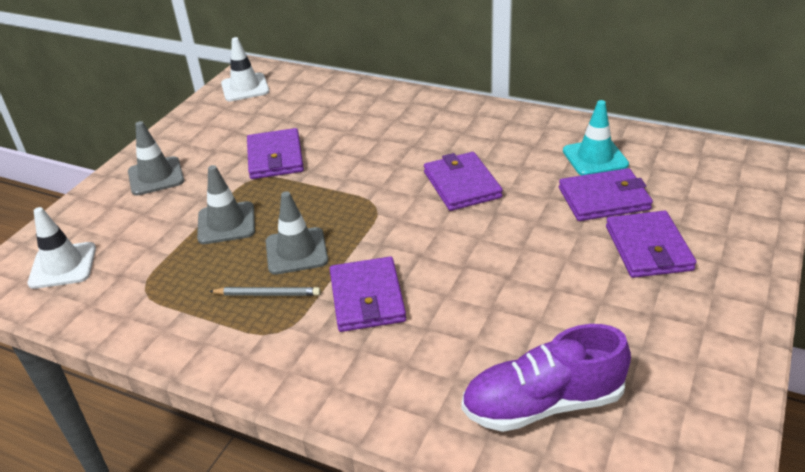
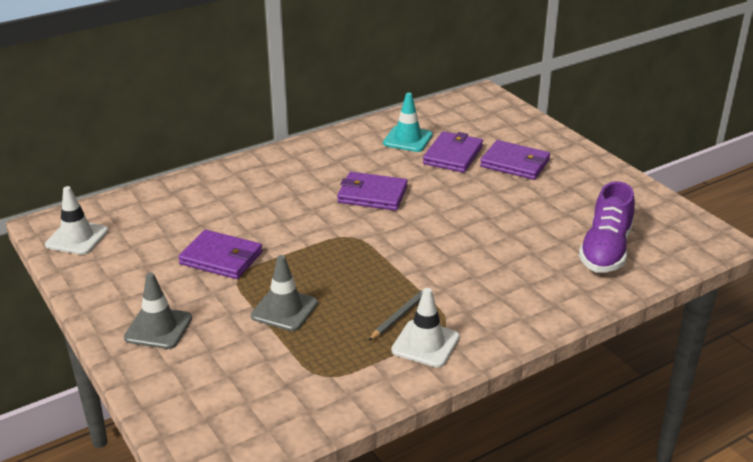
camera: 60 degrees left, 5 degrees down
white traffic cone [28,207,96,289] -> white traffic cone moved to [391,288,460,367]
grey traffic cone [266,191,328,275] -> none
purple wallet [330,257,406,332] -> none

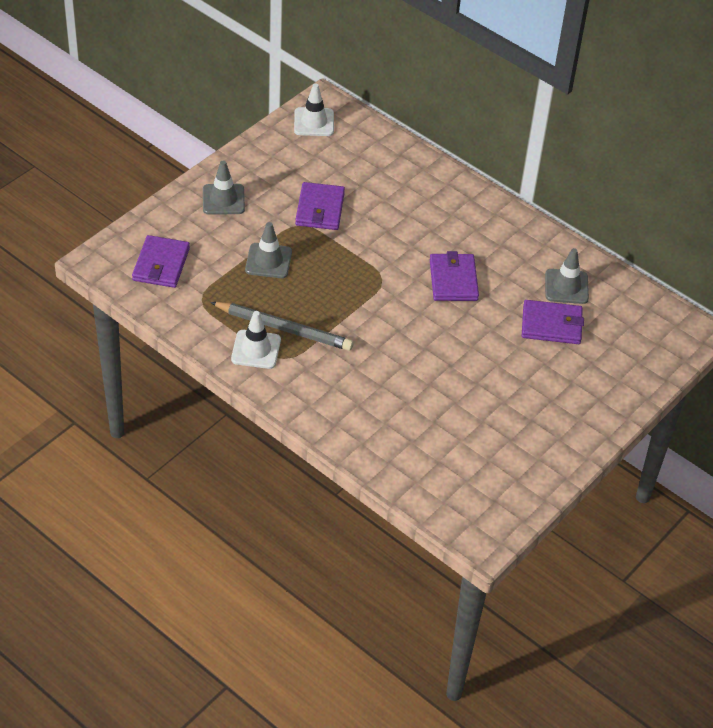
camera: 70 degrees right, 15 degrees up
grey pencil [368,288,425,341] -> grey pencil [210,302,354,351], size x1.90
turquoise traffic cone [383,93,433,152] -> grey traffic cone [545,248,589,304]
purple wallet [480,140,550,180] -> purple wallet moved to [132,235,190,288]
purple shoe [579,181,635,273] -> none

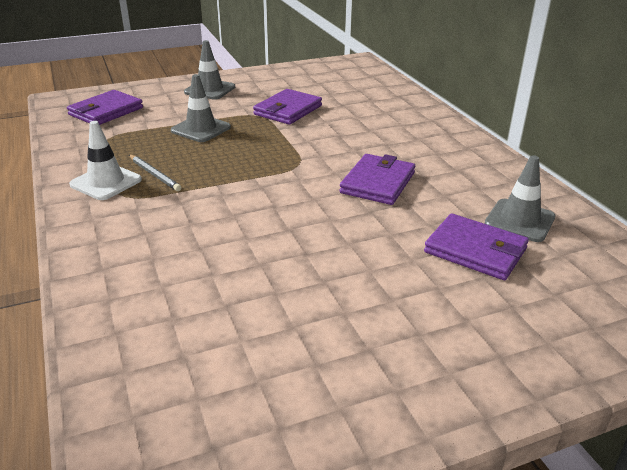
camera: 30 degrees right, 15 degrees down
grey pencil [210,302,354,351] -> grey pencil [129,155,182,191], size x0.53
white traffic cone [294,83,334,136] -> none

